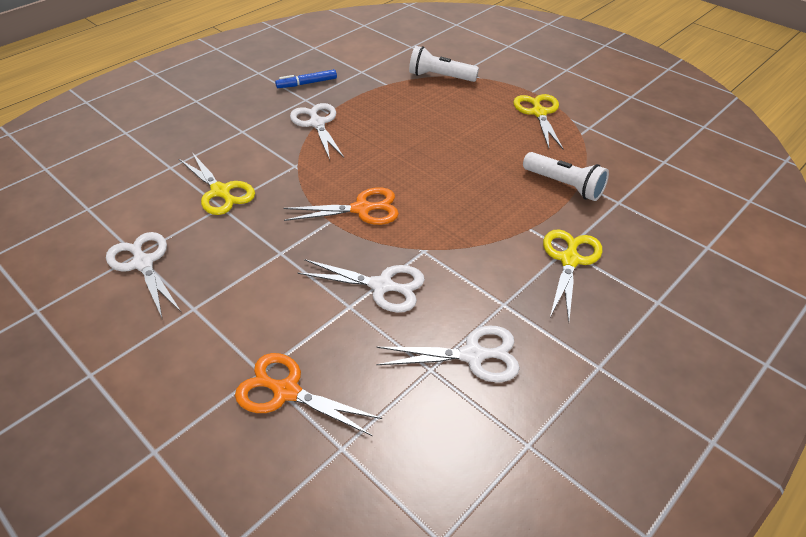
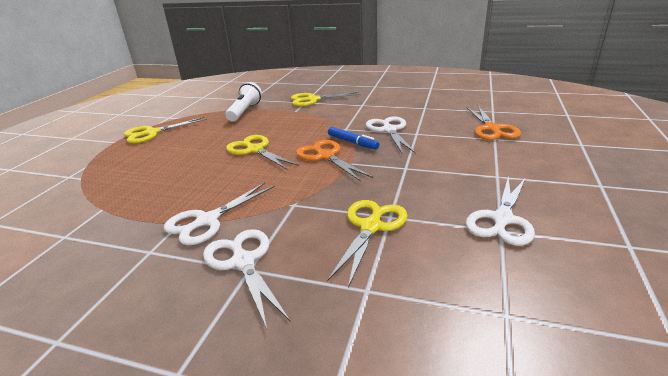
camera: 115 degrees left, 15 degrees down
blue marker [275,69,337,88] -> blue marker moved to [328,127,379,150]
white scissors [377,326,520,382] -> white scissors moved to [203,229,291,329]
white flashlight [409,46,479,82] -> none
none -> yellow scissors [226,135,299,169]

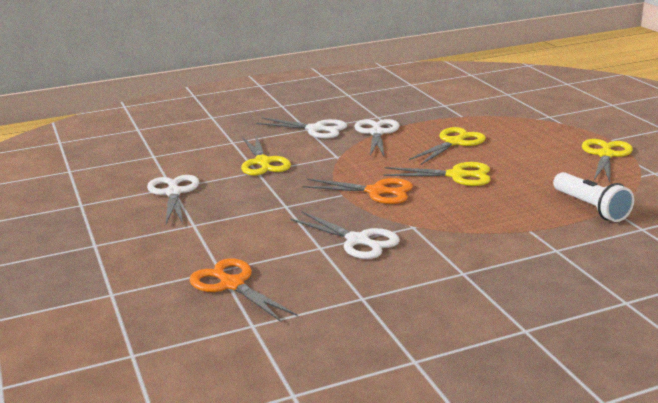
camera: 140 degrees right, 5 degrees down
yellow scissors [291,92,361,106] -> yellow scissors moved to [409,127,486,165]
blue marker [328,127,379,150] -> none

